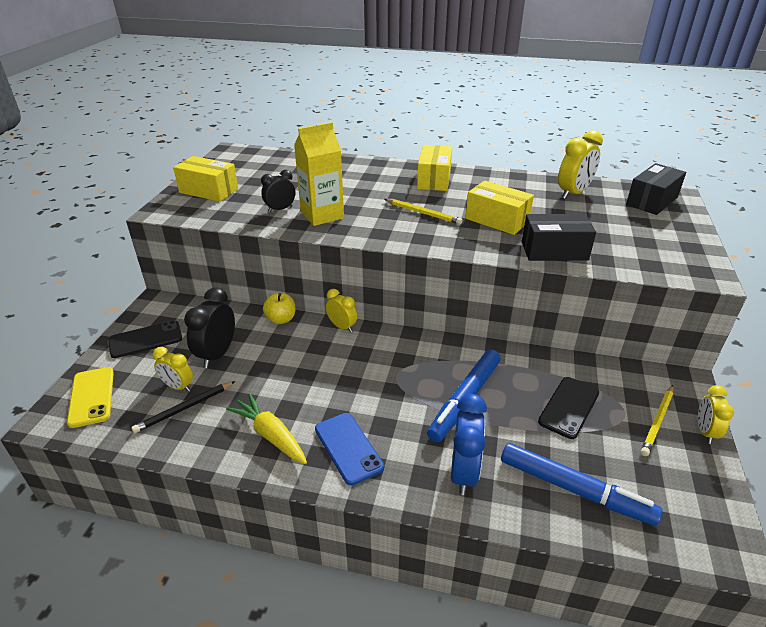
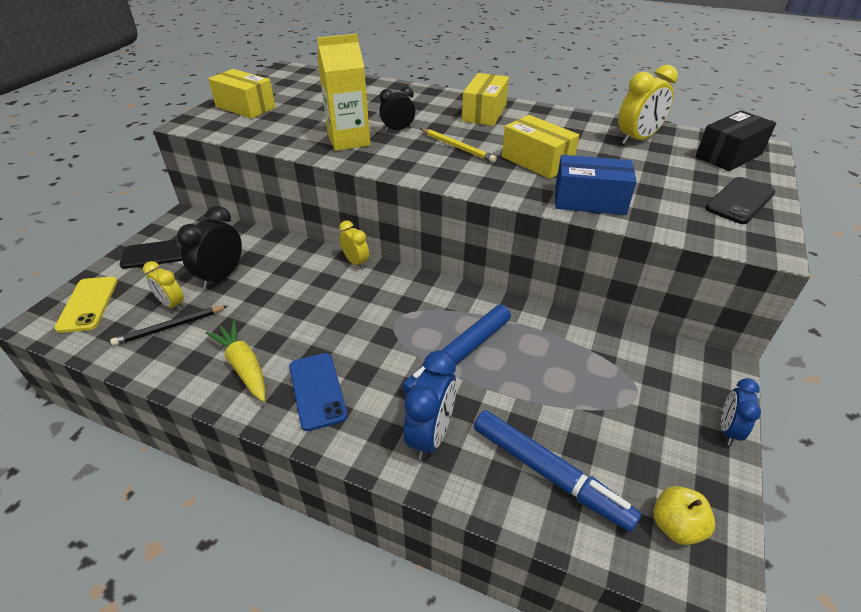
camera: 10 degrees right, 5 degrees up
black clock [261,170,295,212] -> black clock moved to [379,86,415,132]
yellow apple [263,293,295,324] -> yellow apple moved to [654,486,715,545]
black box [522,214,596,261] -> blue box [555,155,637,215]
black phone [538,377,599,439] -> black phone moved to [705,177,776,224]
yellow pencil [641,385,673,456] -> none
yellow clock [698,385,734,444] -> blue clock [721,378,761,445]

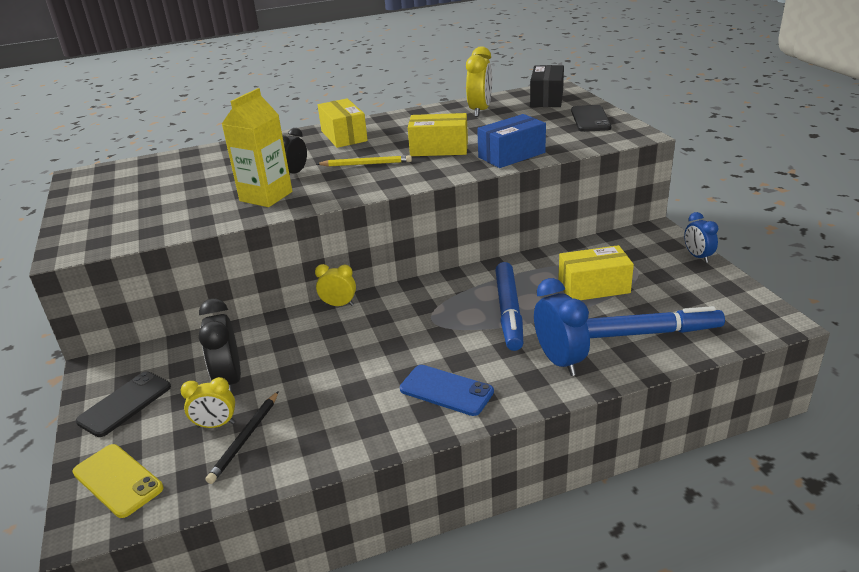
camera: 40 degrees left, 10 degrees down
yellow carrot [206,320,265,402] -> none
yellow box [208,69,275,119] -> yellow box moved to [558,245,634,300]
yellow apple [654,486,715,545] -> none

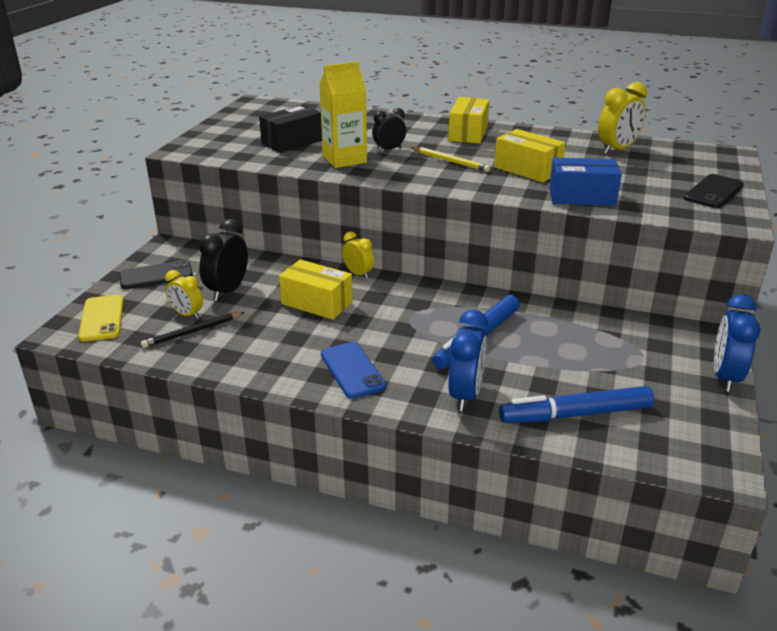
camera: 35 degrees right, 0 degrees up
black box [530,65,564,107] -> black box moved to [259,105,322,153]
yellow box [558,245,634,300] -> yellow box moved to [279,259,353,320]
blue marker [586,306,725,338] -> blue marker turned 135 degrees clockwise [499,386,654,423]
blue clock [684,212,718,263] -> blue clock [714,294,760,392], size x1.58

